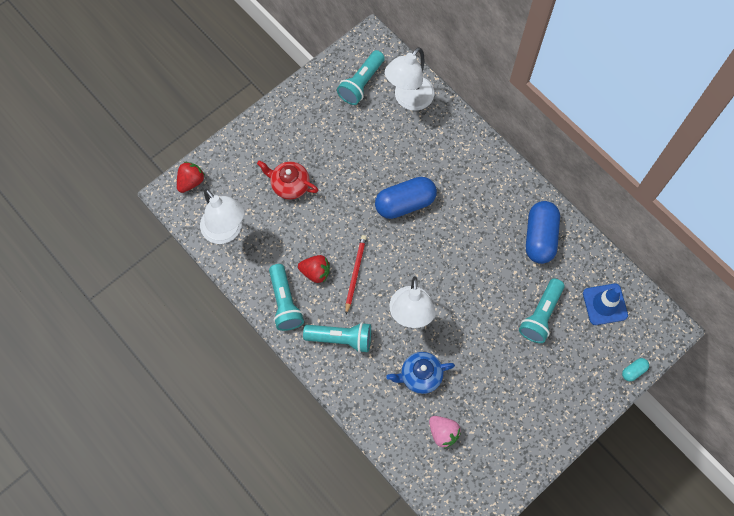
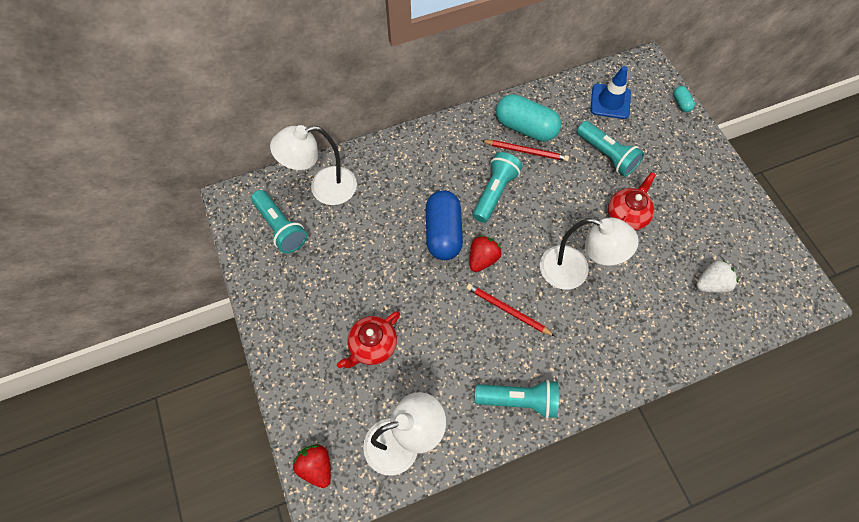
camera: 70 degrees left, 5 degrees down
red strawberry [298,255,330,283] -> red strawberry moved to [470,235,501,272]
turquoise flashlight [303,322,371,353] -> turquoise flashlight moved to [473,152,522,223]
white lamp [385,47,434,111] -> white lamp turned 105 degrees clockwise [270,125,357,205]
blue teapot [387,352,455,394] -> none
pink strawberry [429,416,461,449] -> white strawberry [696,260,738,293]
blue capsule [526,201,560,264] -> turquoise capsule [496,94,561,142]
none -> red pencil [481,140,569,161]
none -> red teapot [608,172,656,231]

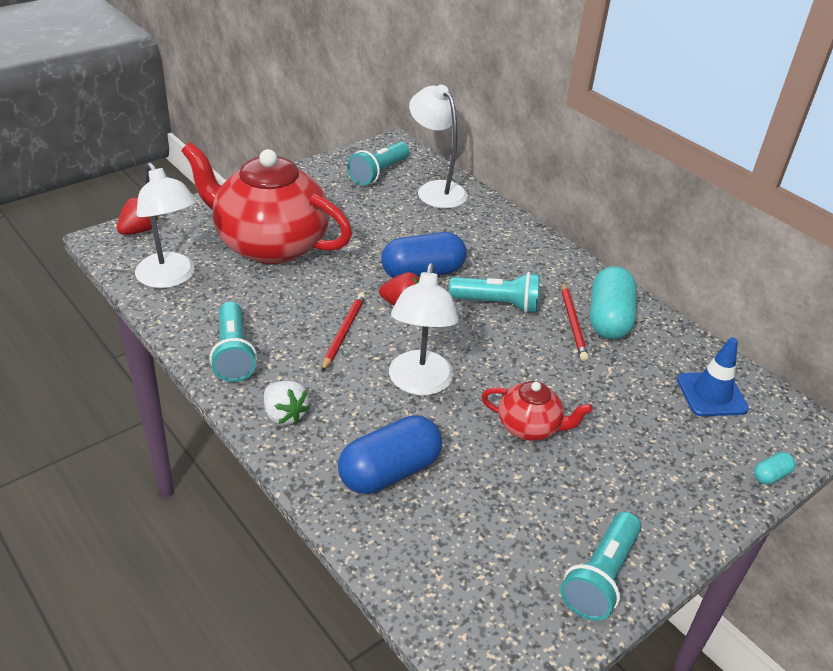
camera: 70 degrees right, 25 degrees down
red teapot [337,311,400,368] -> red teapot [181,142,352,264], size x2.17
turquoise flashlight [577,121,644,177] -> turquoise flashlight moved to [560,512,641,621]
white strawberry [696,260,738,293] -> white strawberry moved to [264,381,310,425]
none -> blue capsule [338,415,442,494]

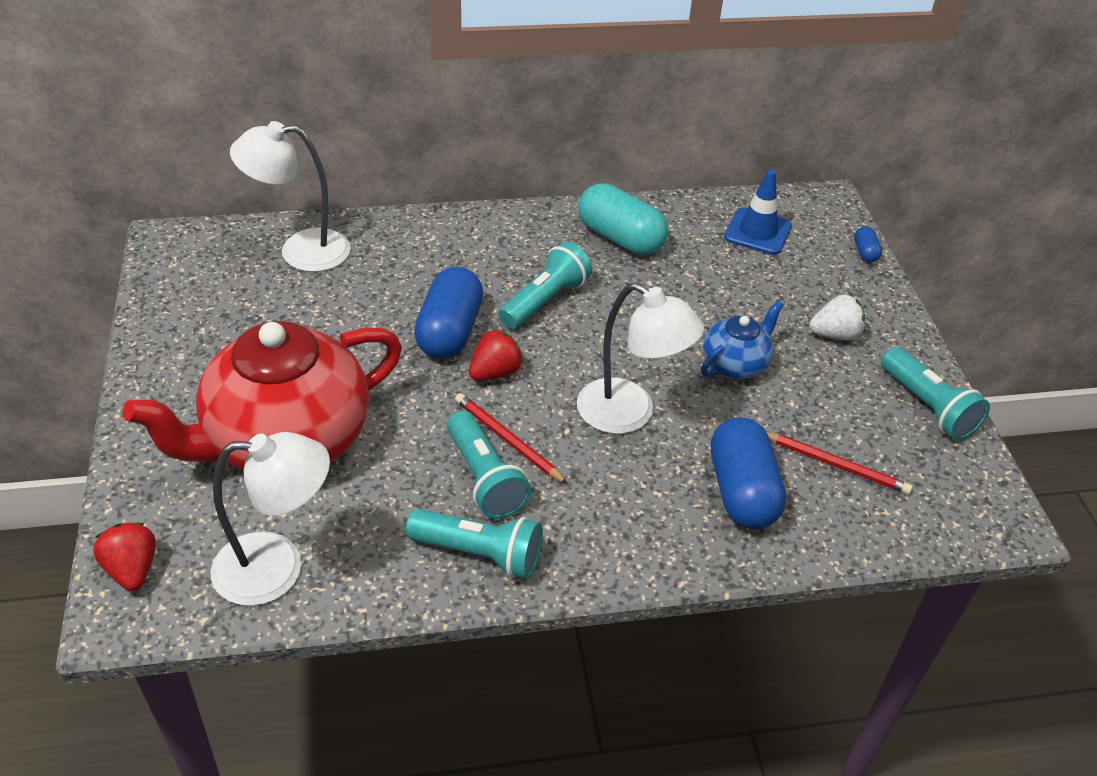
camera: 60 degrees left, 5 degrees up
white strawberry [264,381,310,425] -> white strawberry moved to [809,294,865,340]
turquoise flashlight [347,142,410,186] -> turquoise flashlight moved to [447,411,531,519]
red teapot [481,381,593,441] -> blue teapot [701,300,784,379]
red pencil [562,282,588,361] -> red pencil moved to [767,432,913,494]
turquoise capsule [754,452,796,485] -> blue capsule [854,226,882,263]

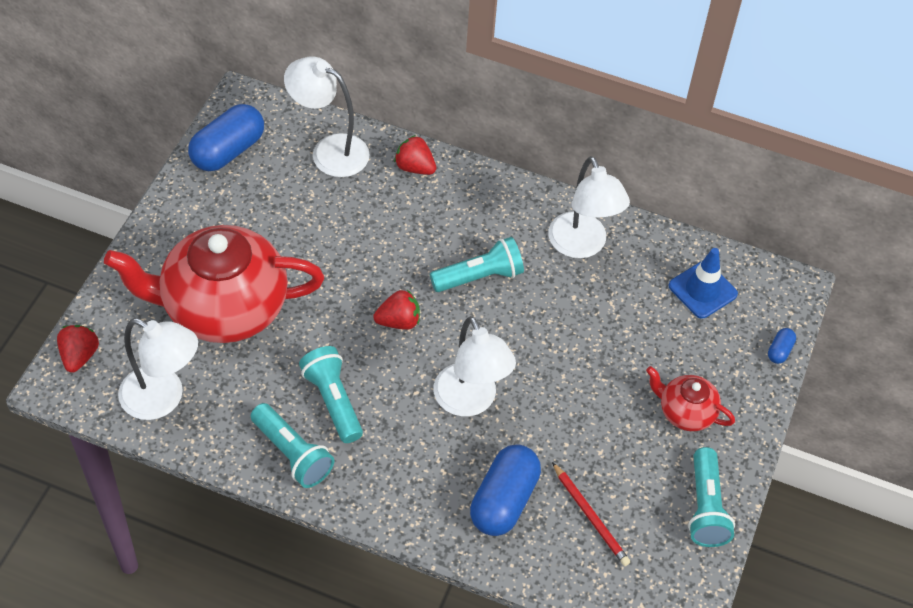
camera: 30 degrees right, 10 degrees up
blue capsule [414,267,483,359] -> blue capsule moved to [188,104,264,171]
turquoise flashlight [447,411,531,519] -> turquoise flashlight turned 150 degrees clockwise [299,346,363,443]
red pencil [455,393,568,484] -> none
turquoise capsule [578,184,668,255] -> white lamp [548,156,630,258]
blue teapot [701,300,784,379] -> none
white strawberry [809,294,865,340] -> red teapot [646,366,735,431]
none -> red strawberry [394,135,436,175]

